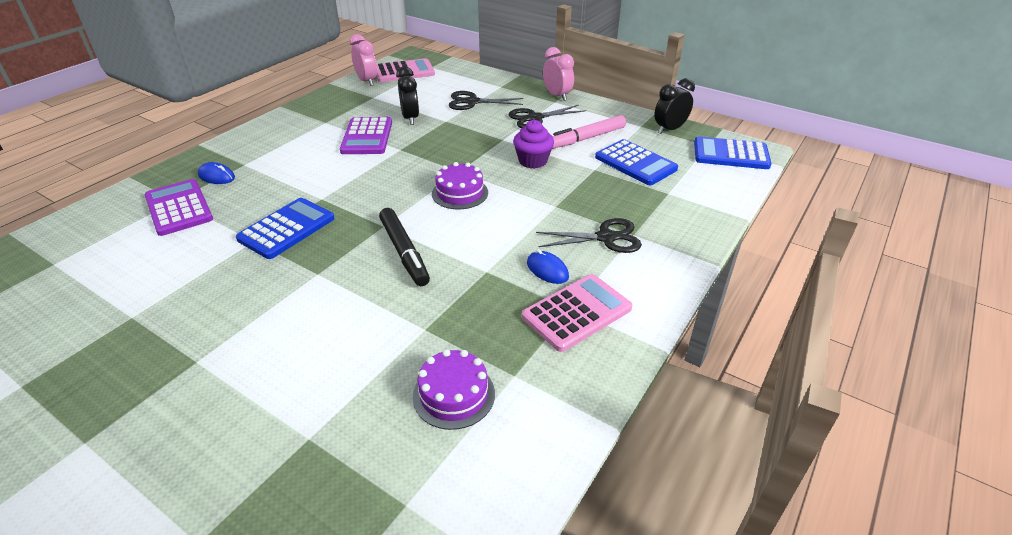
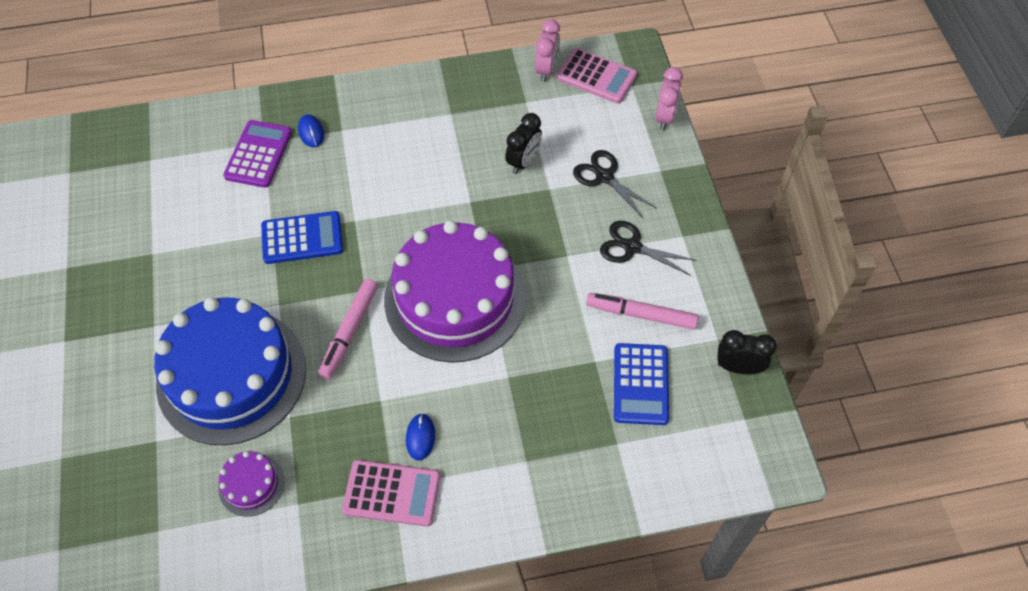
camera: 45 degrees right, 20 degrees up
purple calculator [340,117,392,154] -> none
black marker [379,208,430,286] -> pink marker [319,279,378,379]
purple cake [432,162,488,209] -> purple cake [384,220,526,363], size x2.40
purple cupcake [513,120,554,169] -> none
black scissors [536,218,642,253] -> none
pink clock [543,47,574,101] -> pink clock moved to [656,67,683,130]
blue calculator [694,137,772,169] -> none
none -> blue cake [154,297,306,445]

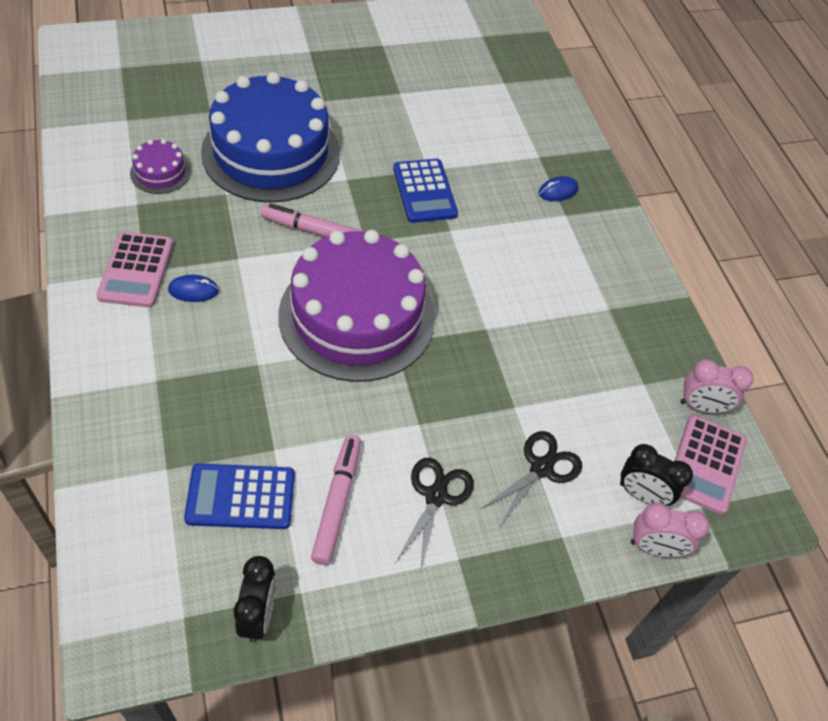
camera: 80 degrees right, 5 degrees down
purple calculator [223,120,292,188] -> none
black clock [505,113,542,174] -> black clock moved to [620,444,693,506]

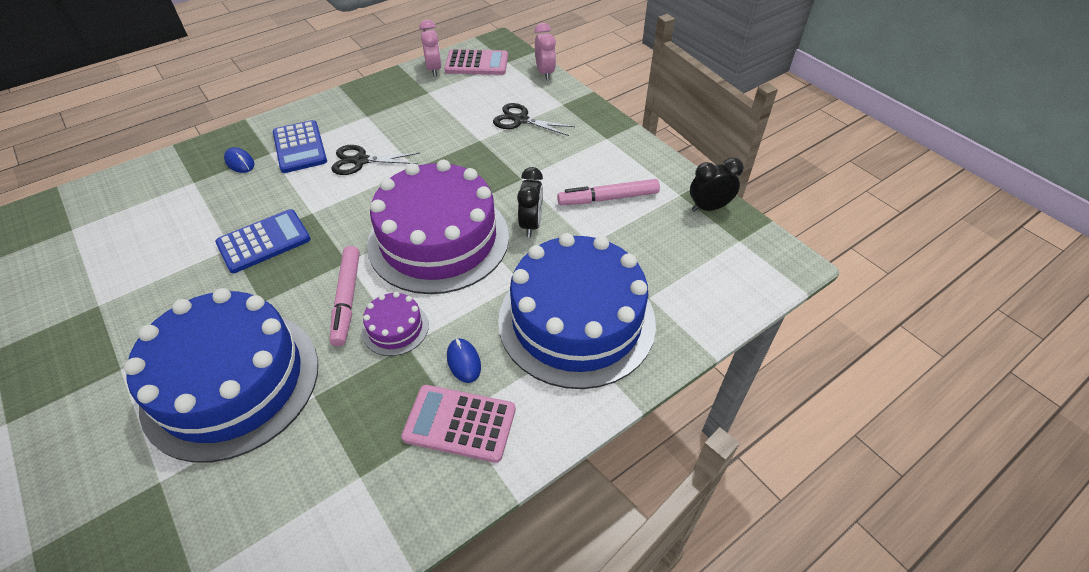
camera: 105 degrees left, 5 degrees down
pink calculator [96,232,174,308] -> pink calculator turned 150 degrees counterclockwise [401,385,516,463]
purple cake [130,139,191,194] -> purple cake moved to [362,292,429,356]
blue calculator [184,463,295,529] -> blue calculator moved to [273,120,327,173]
black scissors [395,458,474,573] -> black scissors moved to [331,145,420,175]
black clock [620,444,693,506] -> black clock moved to [517,167,543,237]
none -> blue cake [498,233,656,389]

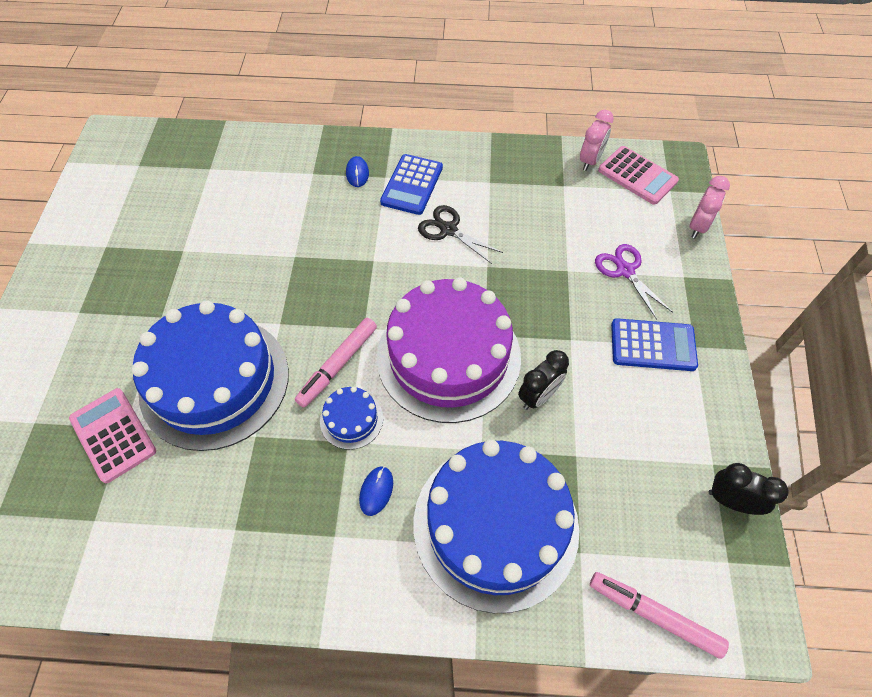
camera: 40 degrees right, 10 degrees up
blue calculator [215,209,311,273] -> blue calculator moved to [611,318,698,371]
purple cake [362,292,429,356] -> blue cake [320,386,383,450]
pink calculator [401,385,516,463] -> pink calculator moved to [69,388,156,483]
black scissors [493,103,575,136] -> purple scissors [595,244,673,320]
pink marker [557,179,660,205] -> pink marker moved to [590,572,729,659]

